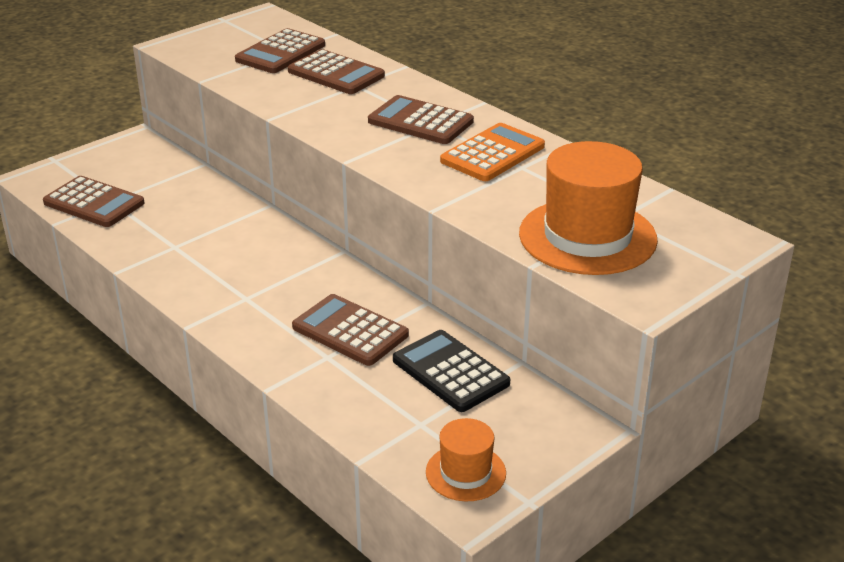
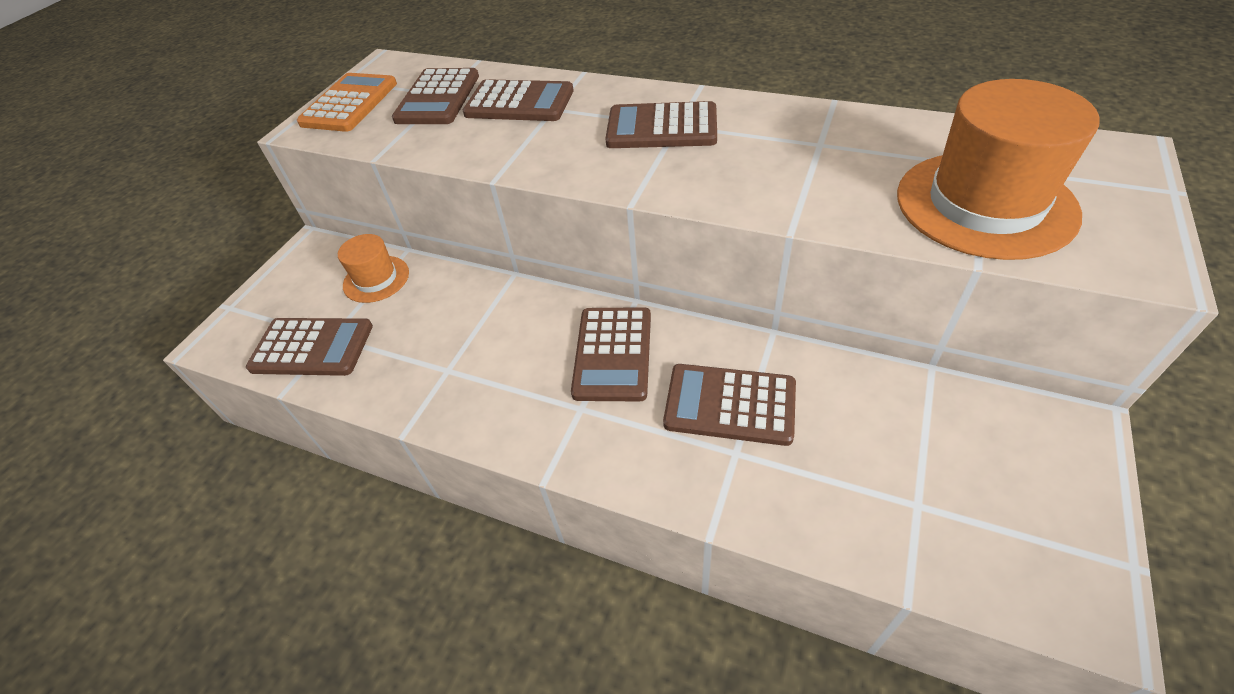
camera: 20 degrees left, 15 degrees up
black calculator [393,330,510,412] -> none
orange hat [426,418,506,501] -> orange hat moved to [338,234,409,303]
orange calculator [440,123,545,181] -> orange calculator moved to [297,73,397,132]
none -> brown calculator [571,307,651,401]

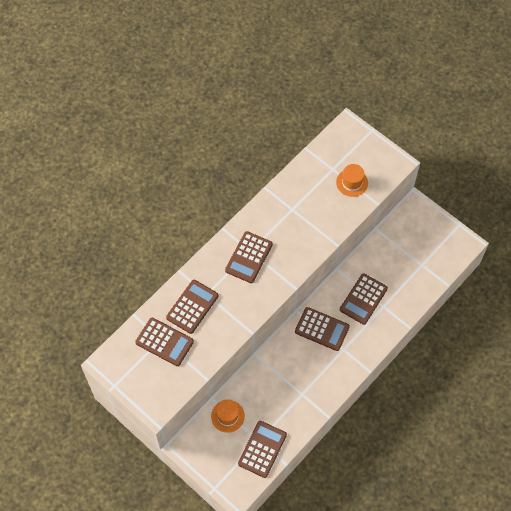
camera: 75 degrees left, 15 degrees up
orange calculator [297,73,397,132] -> none
orange hat [897,79,1099,260] -> orange hat [336,164,368,197], size x0.53

